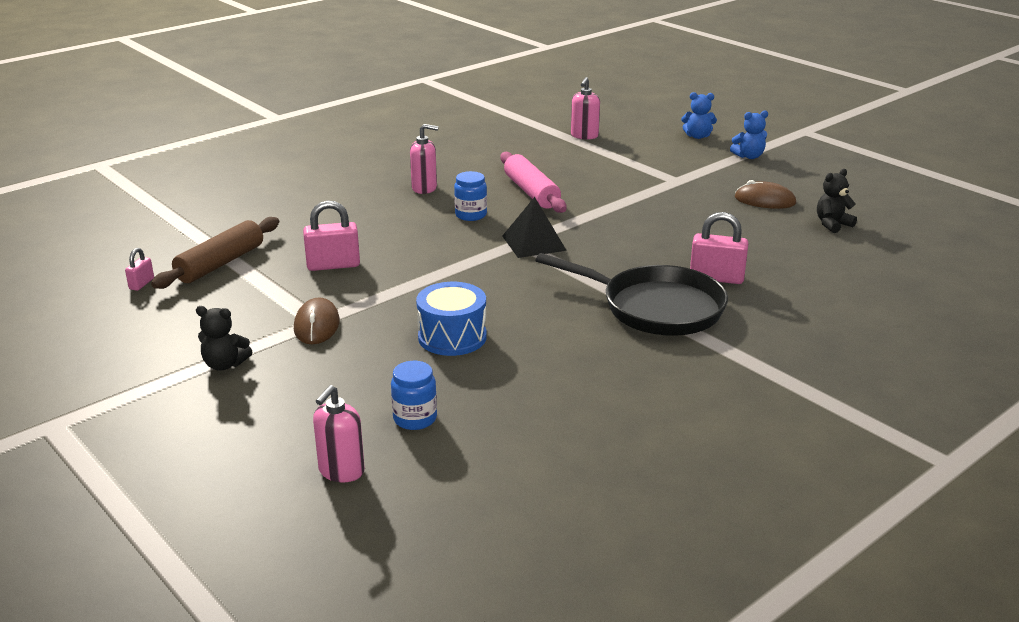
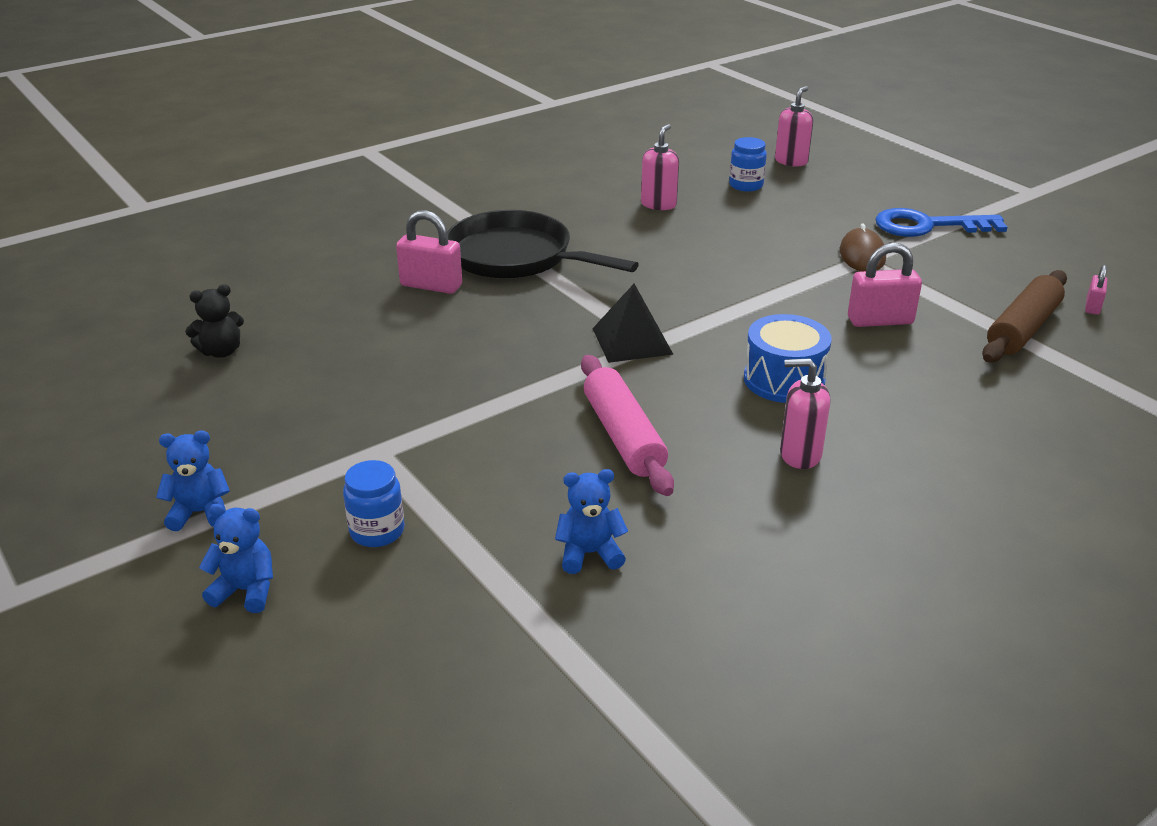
camera: 175 degrees left, 5 degrees up
black teddy bear [196,306,253,371] -> blue key [875,208,1007,237]
blue drum [416,282,487,356] -> blue drum moved to [744,314,832,403]
blue jar [454,171,487,221] -> blue jar moved to [343,460,405,547]
pink soap dispenser [571,77,600,140] -> pink soap dispenser moved to [641,124,679,210]
brown mouse [735,180,796,209] -> none
none -> blue teddy bear [555,469,628,574]

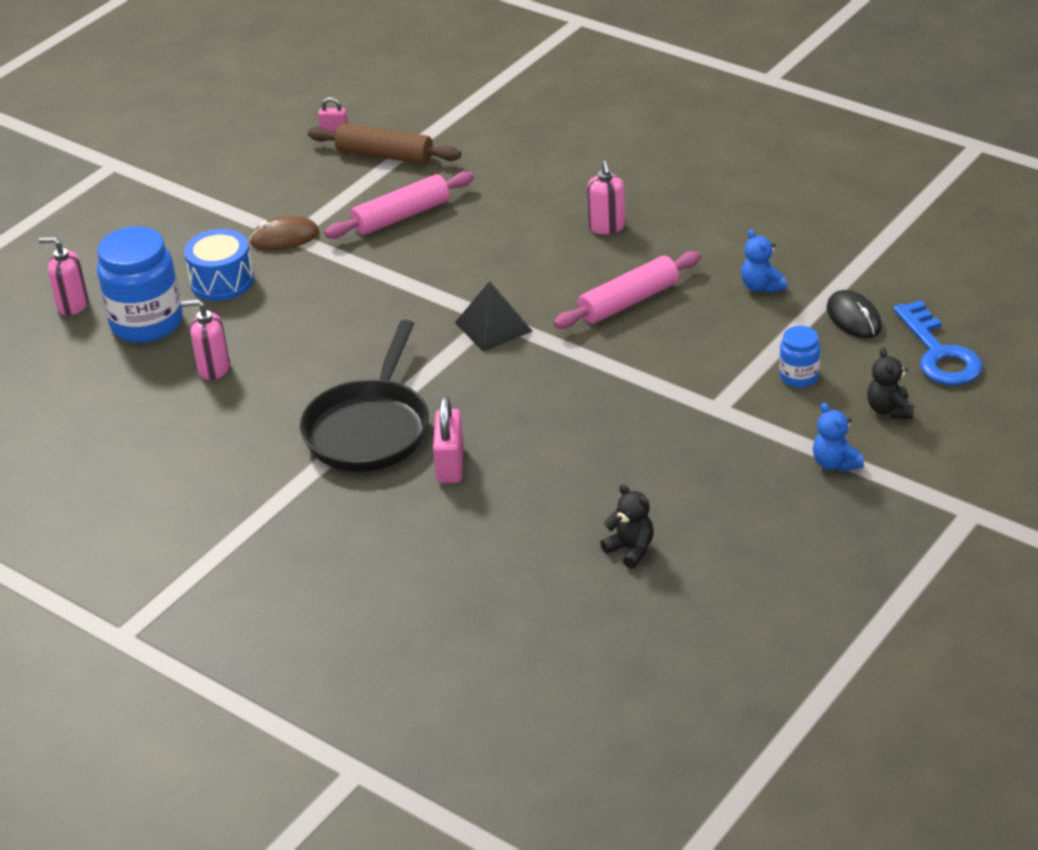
camera: 105 degrees left, 5 degrees up
blue teddy bear [199,504,273,613] -> black teddy bear [867,347,914,419]
blue jar [729,137,767,192] -> blue jar [97,226,183,343], size x1.98
blue drum [744,314,832,403] -> blue drum moved to [184,229,254,301]
pink padlock [848,243,922,327] -> pink rolling pin [324,171,474,239]
blue key [875,208,1007,237] -> blue key moved to [893,300,983,386]
none -> black mouse [827,290,882,339]

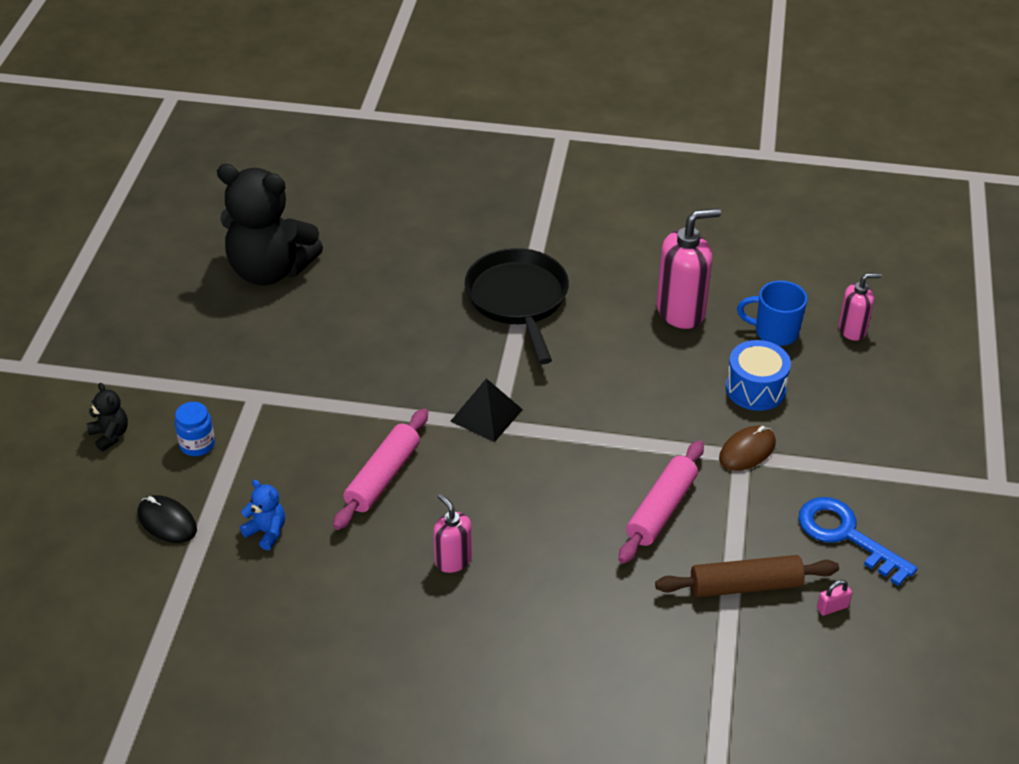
camera: 150 degrees right, 5 degrees up
blue jar [97,226,183,343] -> blue mug [737,281,807,346]
pink soap dispenser [181,299,230,380] -> pink soap dispenser [656,208,721,329], size x1.73
pink padlock [433,396,464,483] -> none
black teddy bear [600,484,654,569] -> black teddy bear [217,164,323,286], size x2.47
blue teddy bear [813,403,864,472] -> none
blue key [893,300,983,386] -> blue key moved to [799,497,918,586]

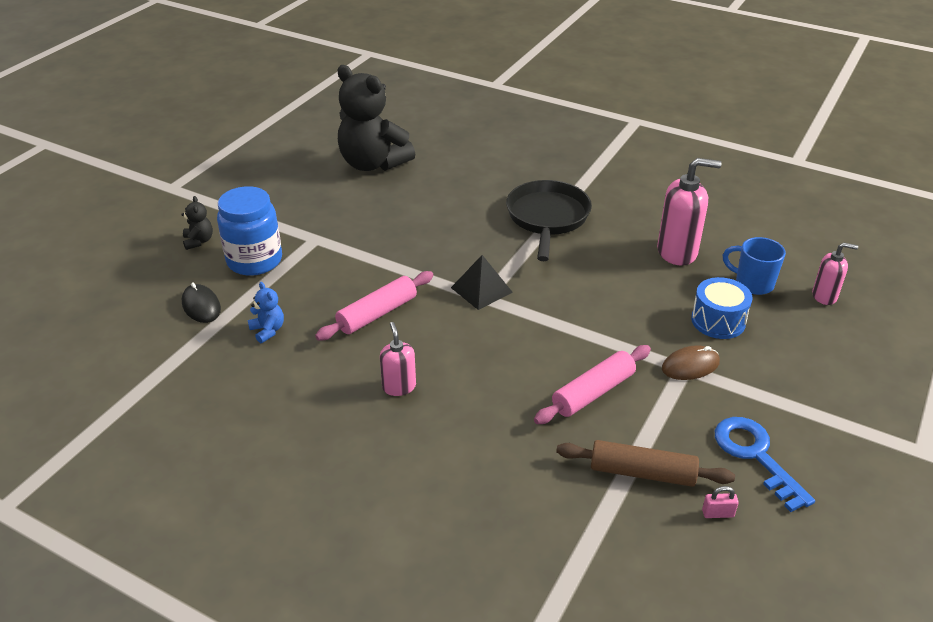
camera: 20 degrees right, 5 degrees down
blue jar [175,402,215,456] -> blue jar [217,186,282,276], size x1.98

